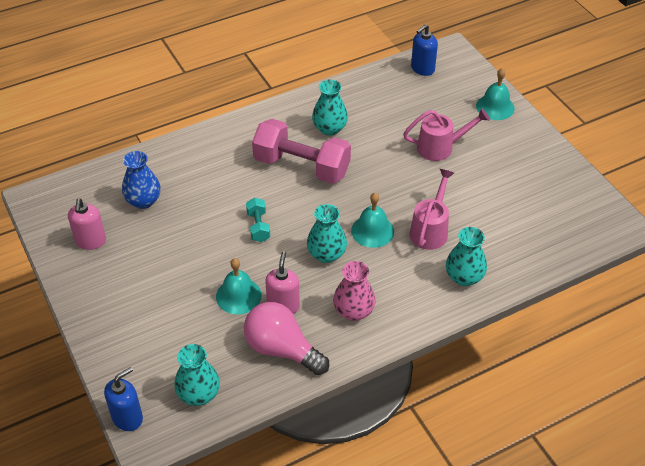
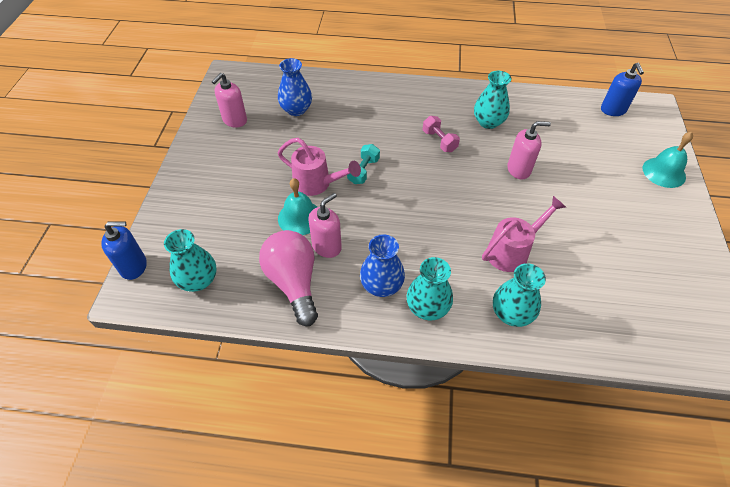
camera: 35 degrees right, 5 degrees up
pink dumbbell [252,119,351,184] -> pink dumbbell [423,116,460,152], size x0.45
turquoise vase [307,204,347,263] -> turquoise vase moved to [406,257,453,320]
pink vase [333,261,376,321] -> blue vase [360,234,405,297]
turquoise bell [351,193,394,248] -> none
pink watering can [403,108,490,161] -> pink watering can moved to [278,138,361,196]
blue soap dispenser [411,24,438,76] -> blue soap dispenser turned 90 degrees counterclockwise [601,63,644,116]
none -> pink soap dispenser [507,121,551,179]

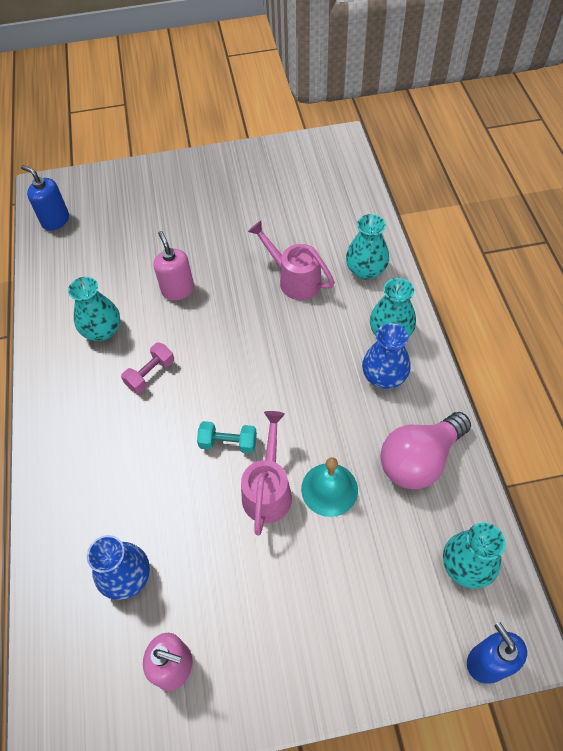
camera: 105 degrees left, 5 degrees up
pink soap dispenser [308,193,342,258] -> none
blue soap dispenser [601,63,644,116] -> blue soap dispenser turned 120 degrees counterclockwise [21,165,69,231]
turquoise bell [643,132,693,188] -> none

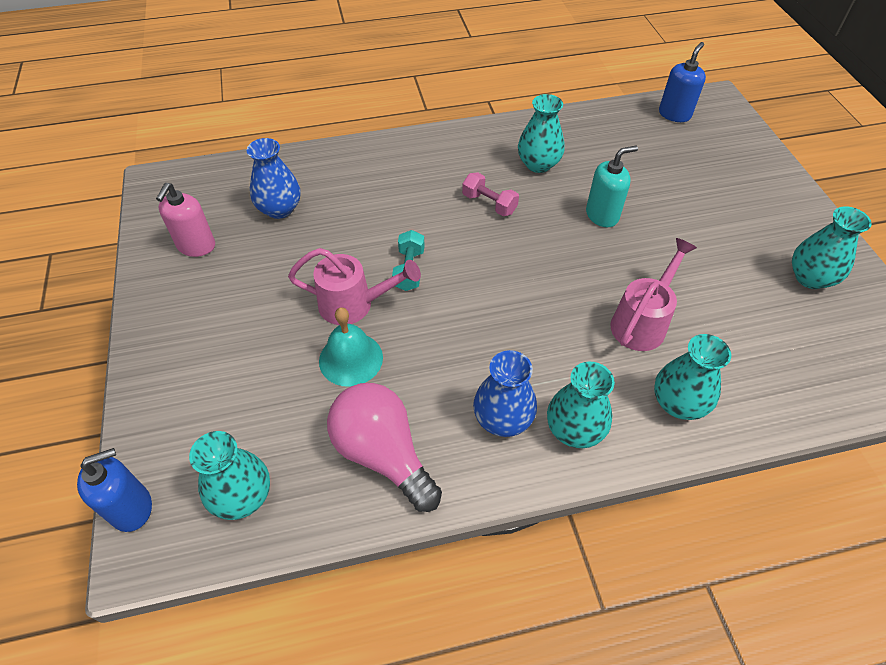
camera: 85 degrees right, 5 degrees down
pink soap dispenser [153,231,194,301] -> turquoise soap dispenser [586,146,638,227]
none -> turquoise vase [792,206,872,289]

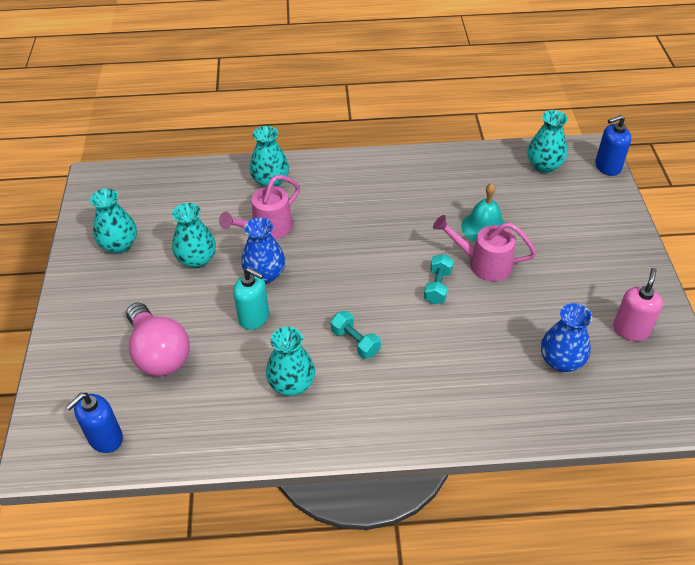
camera: 170 degrees left, 5 degrees down
pink light bulb [327,383,442,512] -> pink light bulb moved to [126,303,190,376]
pink dumbbell [462,172,519,216] -> turquoise dumbbell [330,311,381,359]
blue vase [473,350,537,437] -> blue vase moved to [241,217,285,284]
turquoise vase [547,362,615,448] -> turquoise vase moved to [172,203,216,268]
turquoise soap dispenser [586,146,638,227] -> turquoise soap dispenser turned 135 degrees counterclockwise [233,268,269,330]

